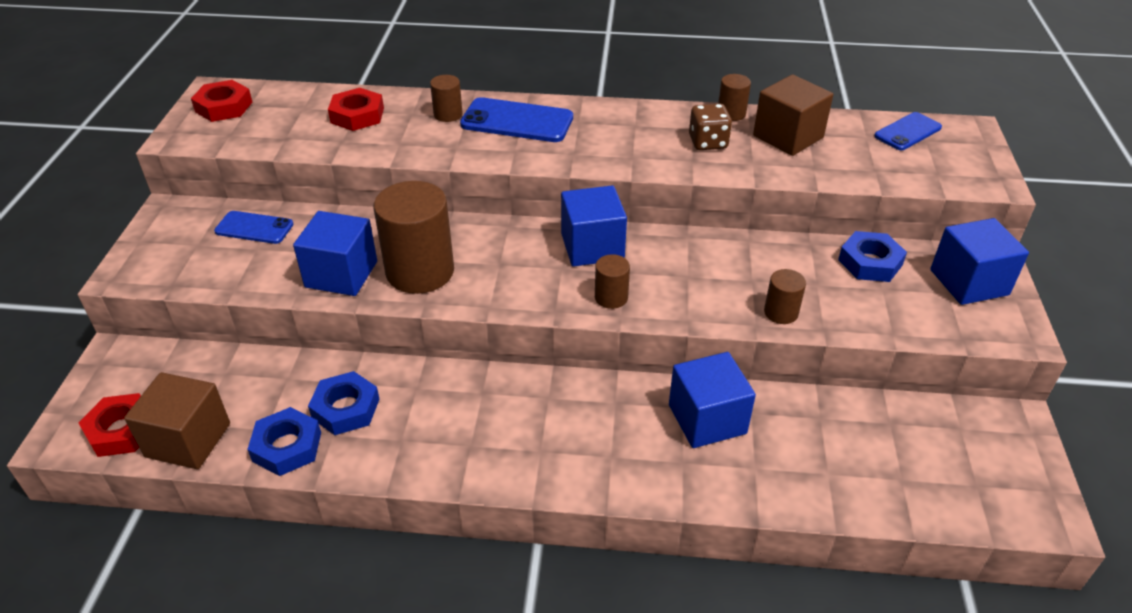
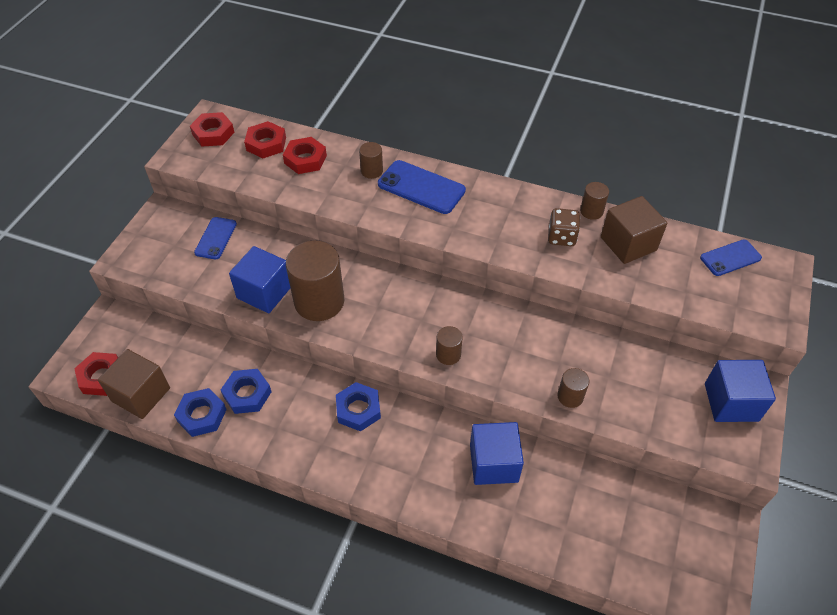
camera: 15 degrees right, 10 degrees up
blue phone [214,211,294,244] -> blue phone turned 75 degrees clockwise [194,217,237,259]
blue cube [561,185,627,266] -> none
blue nut [838,231,907,282] -> blue nut moved to [336,382,381,432]
none -> red nut [244,121,286,158]

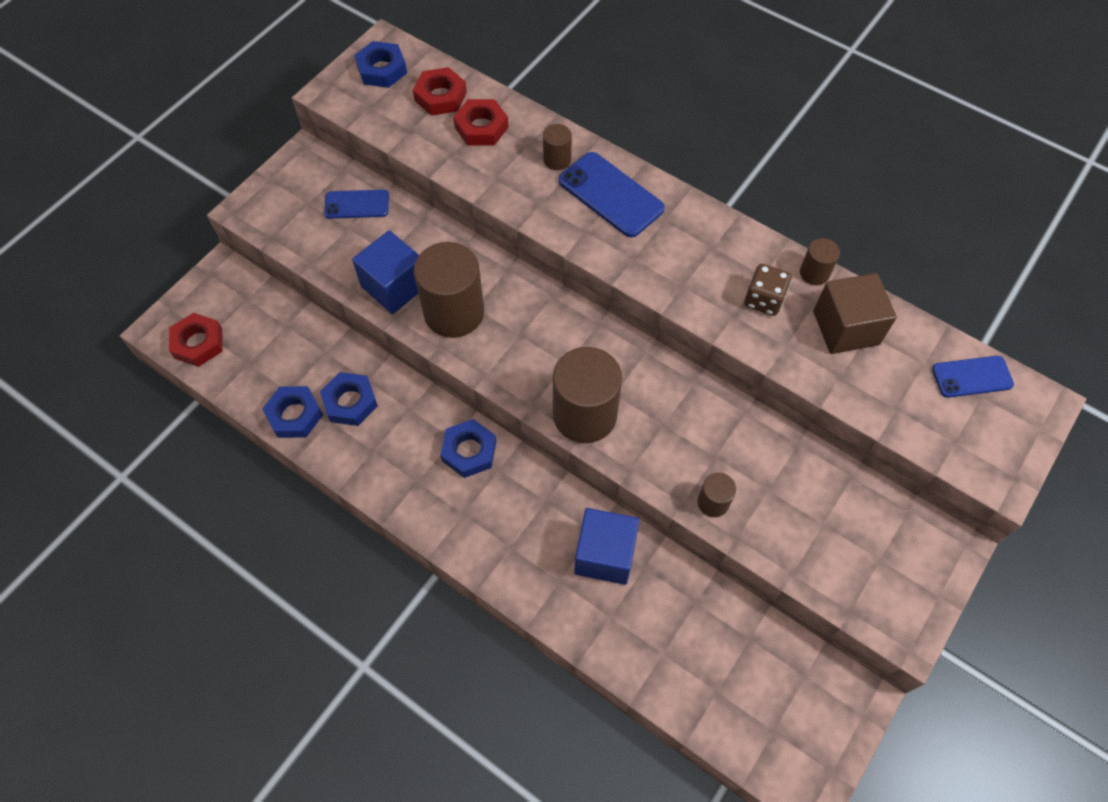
camera: 15 degrees right, 10 degrees up
brown cube [98,349,170,419] -> none
red nut [190,112,235,147] -> blue nut [354,41,407,88]
blue phone [194,217,237,259] -> blue phone turned 60 degrees clockwise [324,190,389,219]
brown cylinder [436,326,463,365] -> brown cylinder [553,347,622,443], size x2.10
blue cube [705,360,776,422] -> none

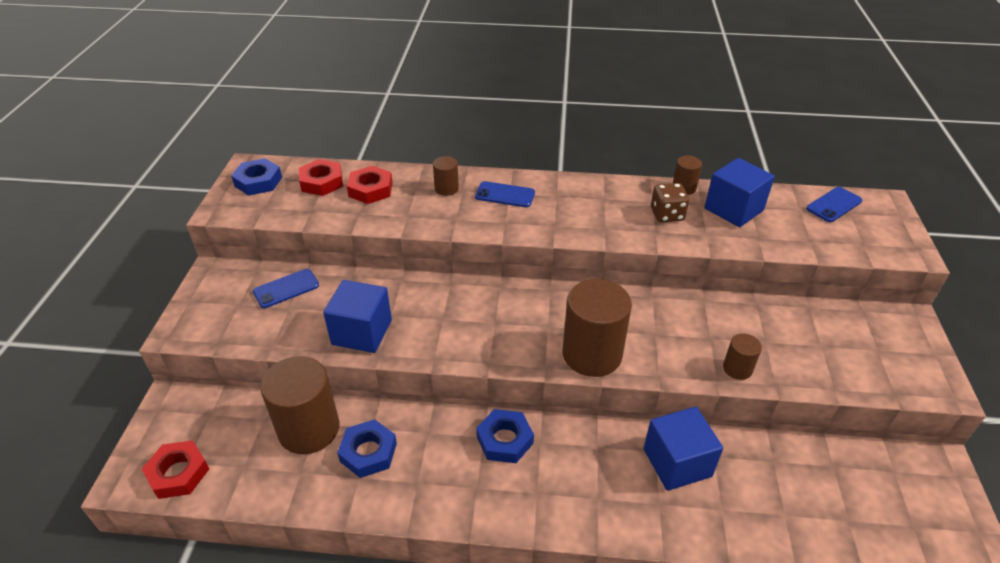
camera: 30 degrees left, 20 degrees down
blue nut [262,386,323,438] -> none
brown cylinder [414,242,484,338] -> brown cylinder moved to [260,356,339,454]
blue phone [559,152,665,238] -> blue phone [475,181,535,207], size x0.64
brown cube [813,273,897,354] -> blue cube [704,158,775,227]

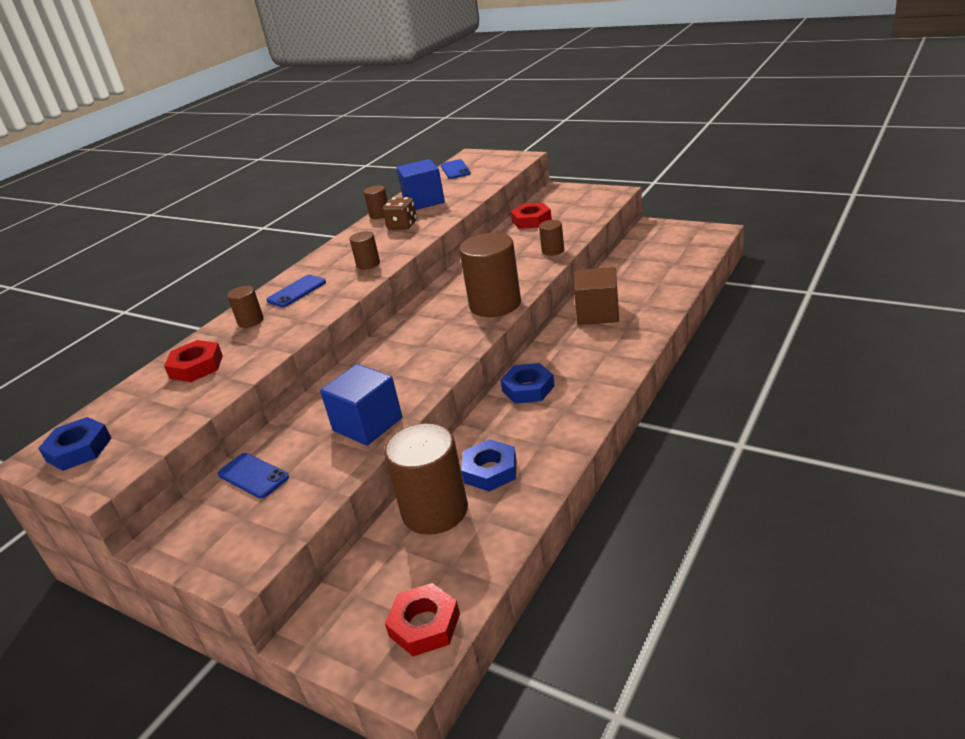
camera: 60 degrees left, 10 degrees down
blue phone [253,269,319,308] -> blue phone turned 45 degrees counterclockwise [218,453,289,498]
red nut [299,159,343,196] -> red nut moved to [511,203,552,229]
blue cube [644,407,723,491] -> brown cube [574,267,619,325]
none -> brown cylinder [350,231,380,270]

